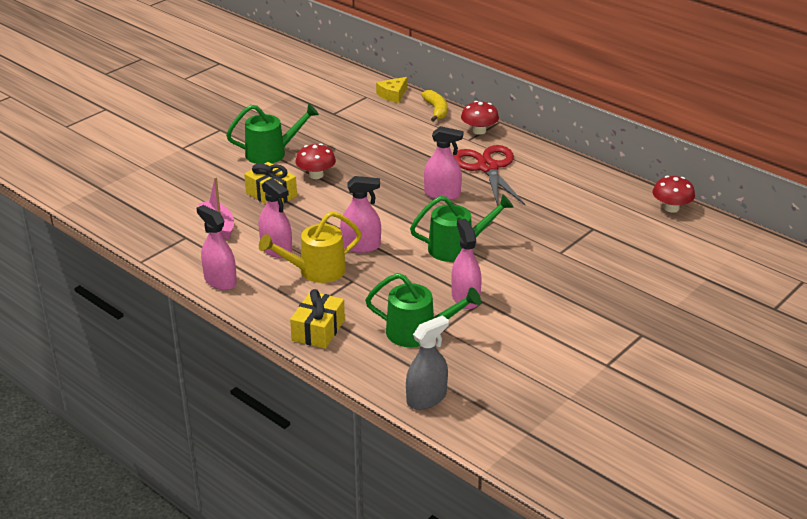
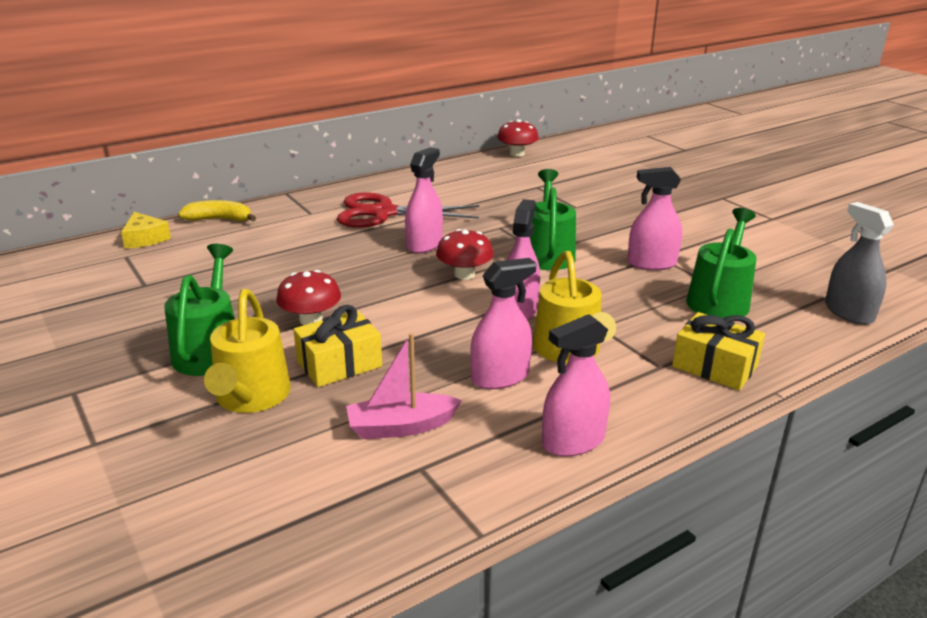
camera: 75 degrees left, 5 degrees down
red mushroom [461,101,499,135] -> red mushroom moved to [436,229,494,280]
none -> yellow watering can [204,289,291,413]

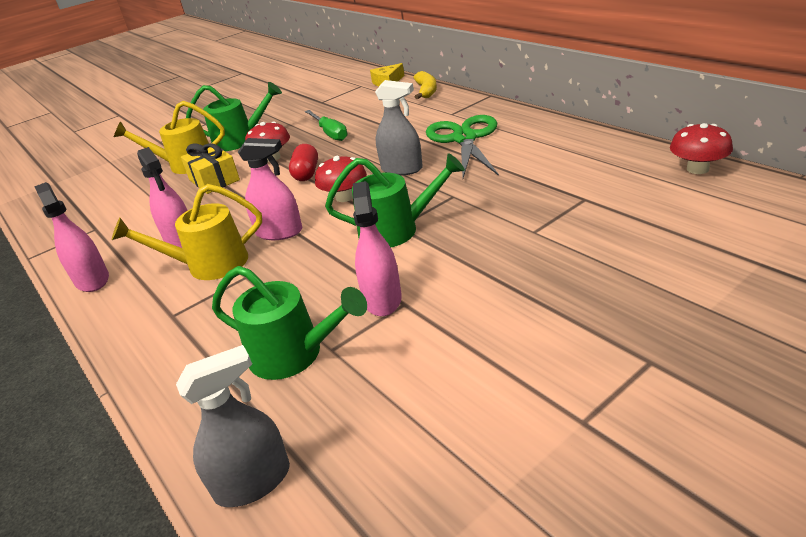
camera: 90 degrees right, 5 degrees up
red scissors [337,193,479,227] -> green scissors [426,115,499,178]
pink boat [346,333,462,439] -> none
pink spray bottle [405,147,443,253] -> grey spray bottle [375,80,423,175]
yellow gift [672,312,765,390] -> none
none -> red capsule [289,144,318,181]
none -> green screwdriver [305,110,348,141]

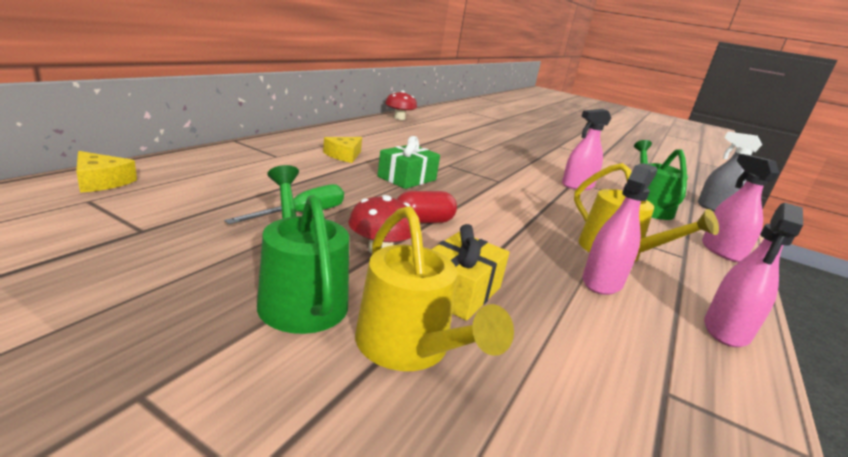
camera: 120 degrees left, 10 degrees down
pink spray bottle [238,138,302,240] -> pink spray bottle moved to [702,154,779,262]
red mushroom [315,156,367,202] -> none
green watering can [325,153,465,247] -> none
grey spray bottle [375,80,423,175] -> green gift [378,136,440,189]
yellow banana [413,71,437,99] -> none
green scissors [426,115,499,178] -> yellow cheese [323,137,362,163]

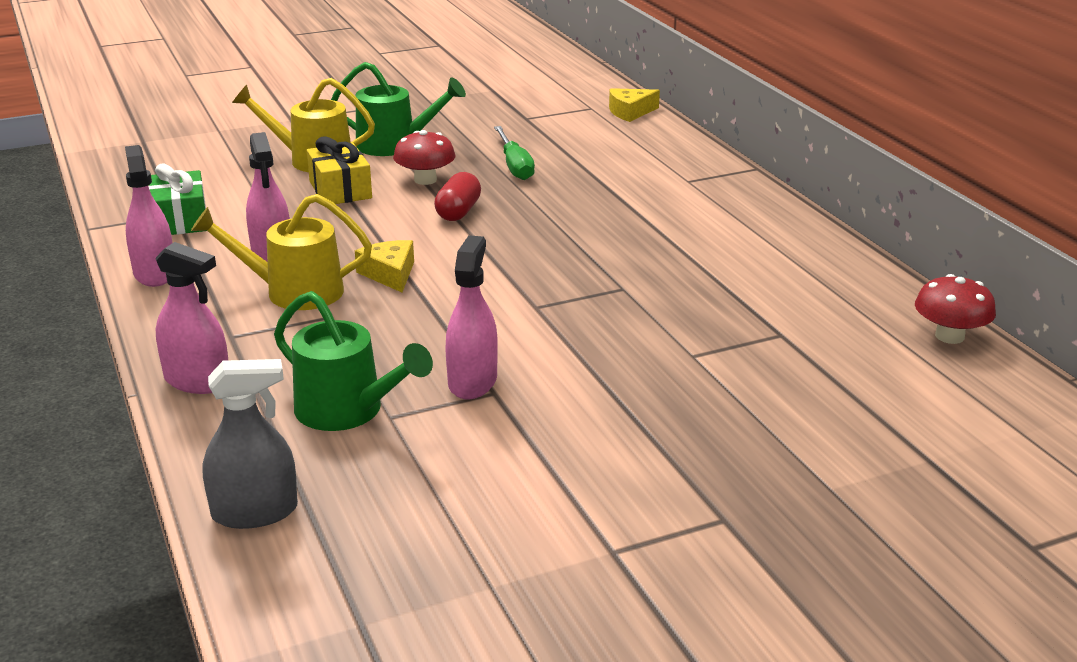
camera: 130 degrees right, 5 degrees up
yellow cheese [323,137,362,163] -> yellow cheese moved to [355,240,414,292]
green gift [378,136,440,189] -> green gift moved to [148,163,206,235]

